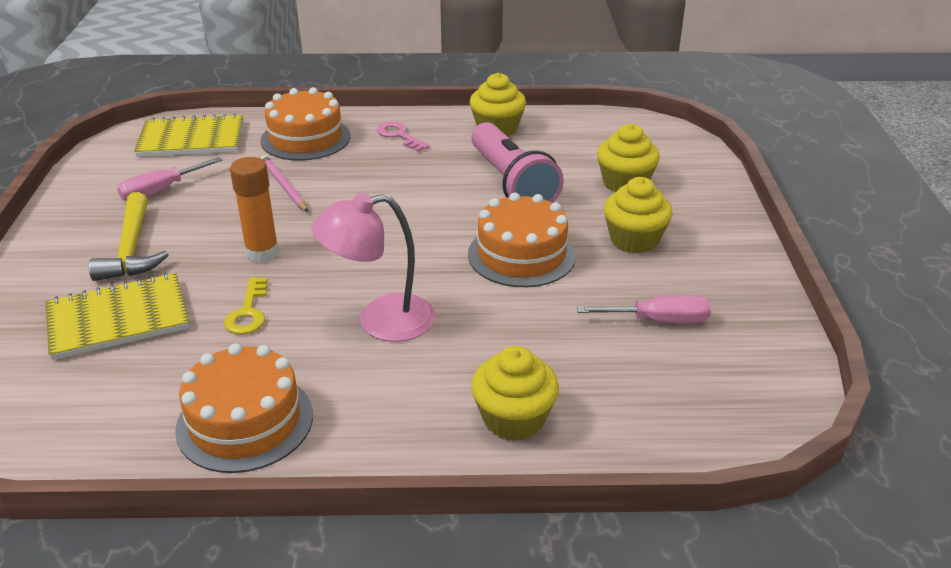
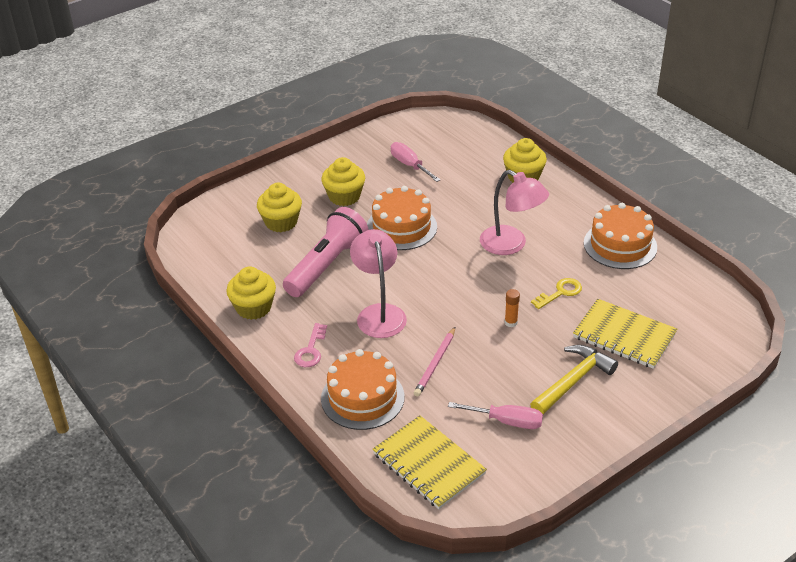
camera: 125 degrees left, 5 degrees up
orange glue stick [230,157,279,263] -> orange glue stick [505,289,520,327], size x0.55
none -> pink lamp [350,229,407,338]

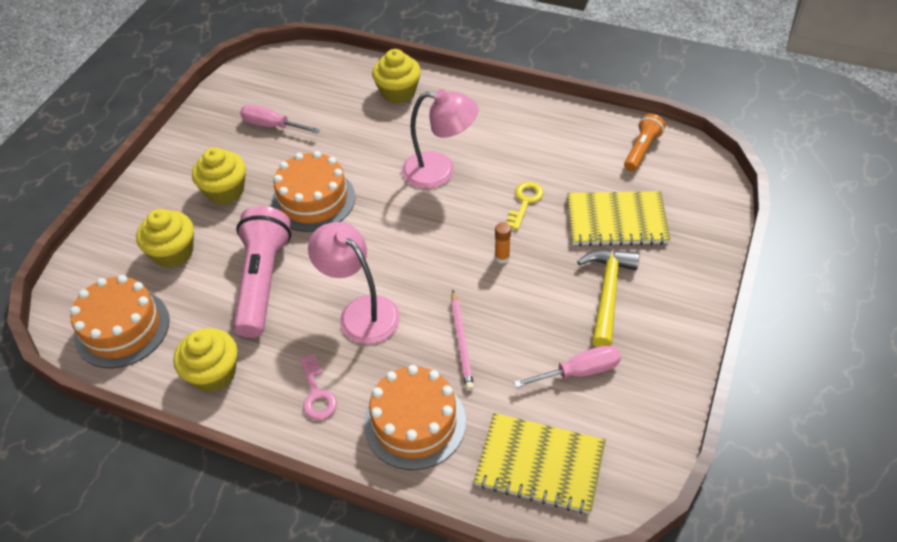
camera: 30 degrees left, 10 degrees up
orange cake [584,203,657,269] -> orange cake moved to [70,275,169,368]
none -> orange flashlight [624,114,666,171]

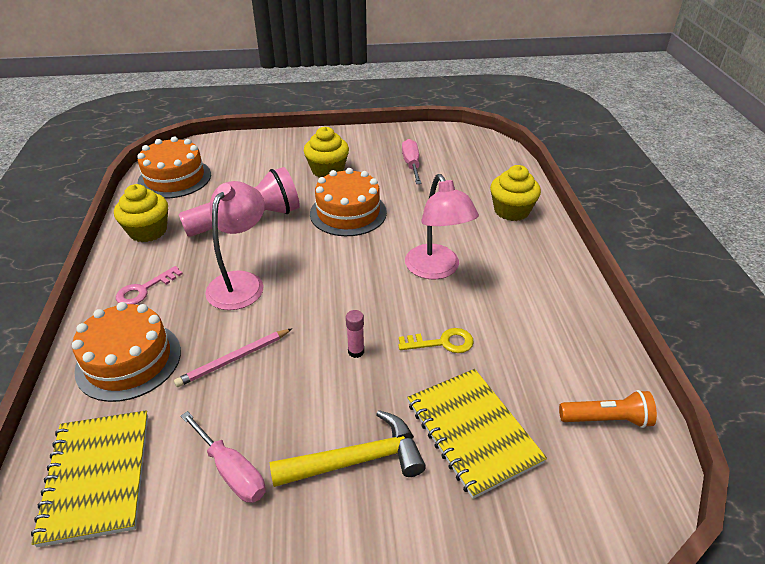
camera: 60 degrees right, 10 degrees down
yellow cupcake [136,209,194,268] -> none
orange glue stick [495,222,511,264] -> pink glue stick [346,310,364,358]

